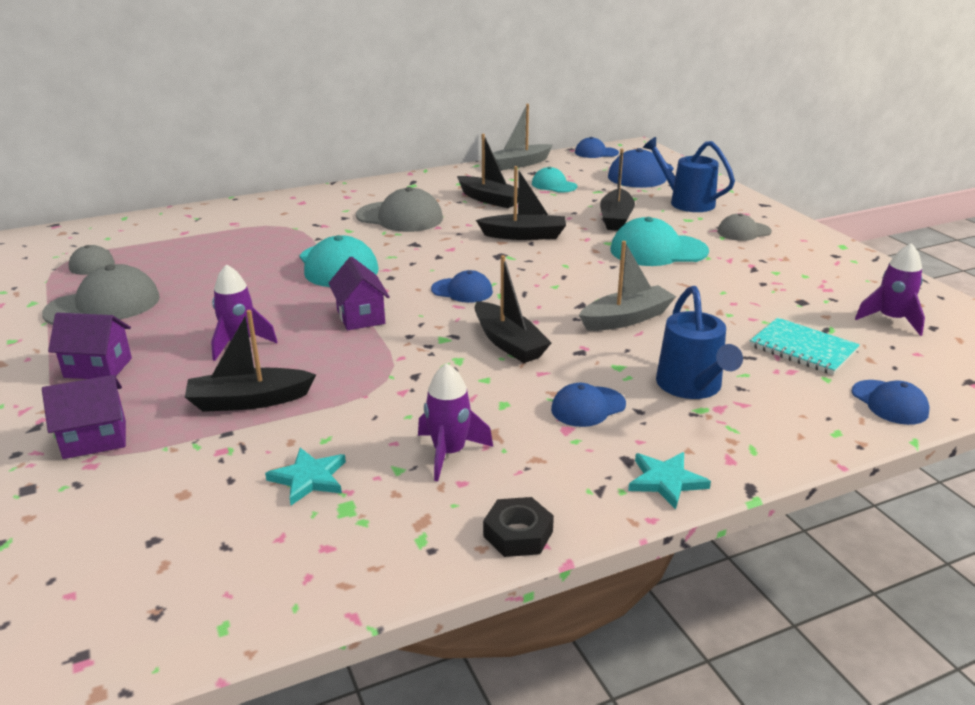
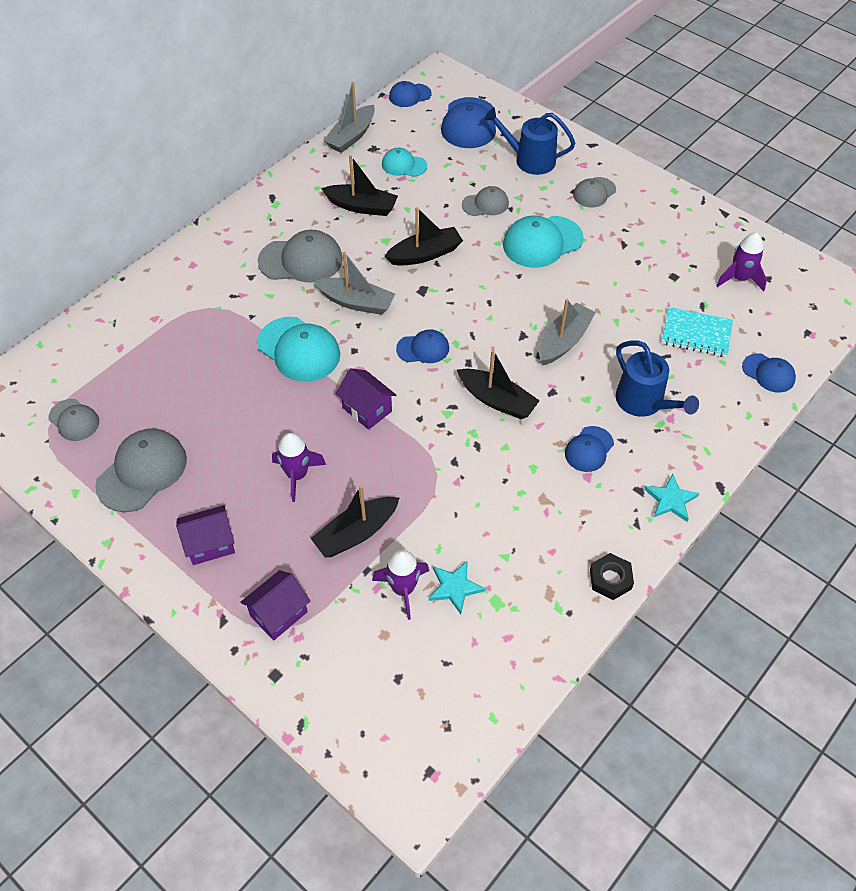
camera: 25 degrees left, 25 degrees up
purple rocket [418,363,493,481] -> purple rocket moved to [372,549,429,620]
black boat [600,149,635,231] -> grey cap [462,186,509,216]
none -> grey boat [314,251,395,315]

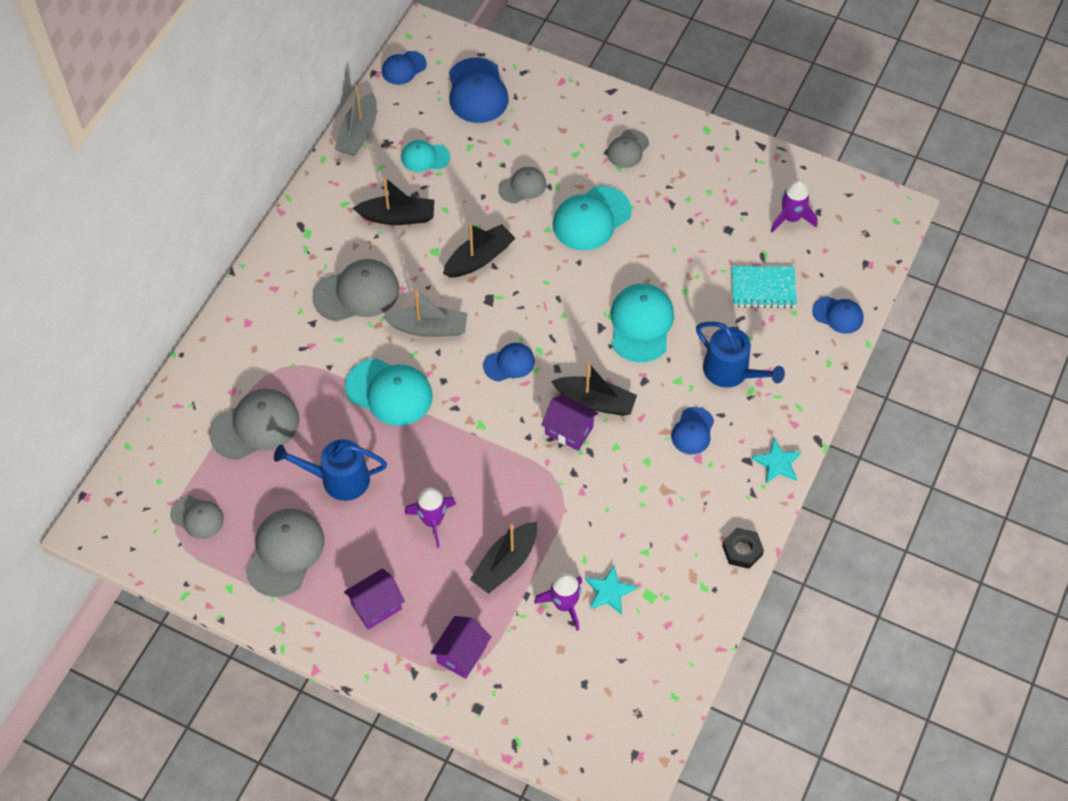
camera: 15 degrees left, 5 degrees up
purple house [336,368,396,430] -> purple house moved to [541,394,598,451]
blue watering can [484,107,575,175] -> blue watering can moved to [274,439,387,501]
grey boat [539,299,596,365] -> turquoise cap [610,284,674,363]
none -> grey cap [209,389,299,460]

